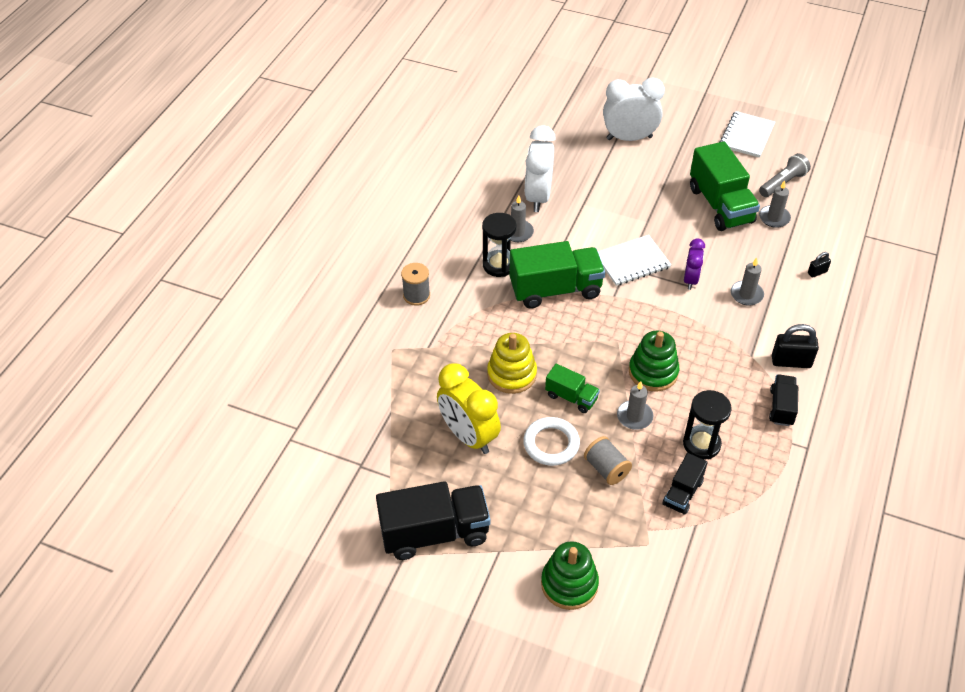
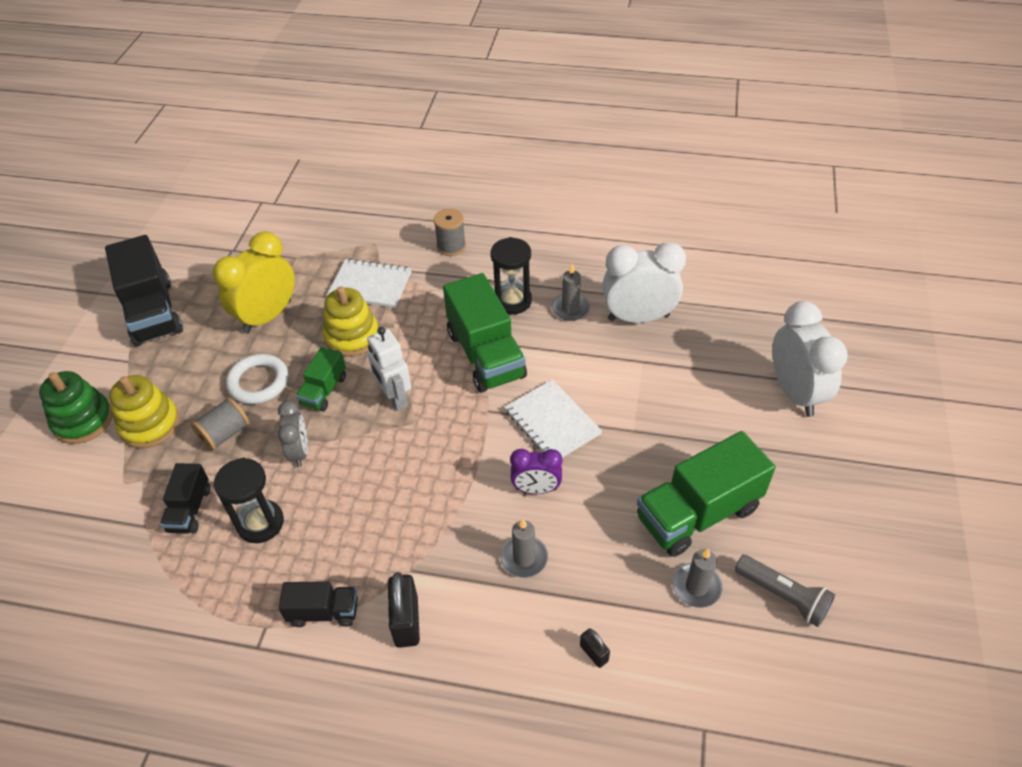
camera: 80 degrees right, 0 degrees up
grey candle [617,381,653,430] -> grey clock [278,401,308,467]
green stacking toy [629,330,679,392] -> none
black truck [662,453,708,515] -> black truck turned 105 degrees counterclockwise [160,463,210,534]
white notebook [719,111,775,158] -> white notebook moved to [327,258,411,308]
none -> yellow stacking toy [109,375,180,448]
none -> white robot [367,327,411,411]

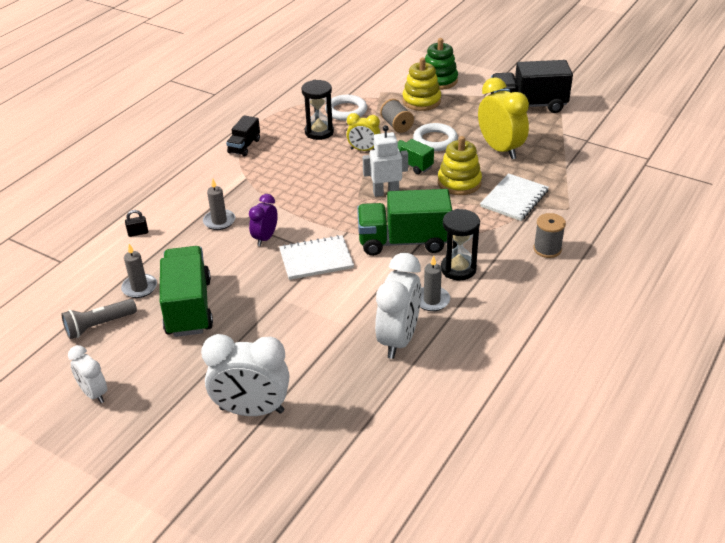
camera: 110 degrees right, 10 degrees down
black truck [160,463,210,534] -> white ring [325,95,367,121]
grey clock [278,401,308,467] -> yellow clock [347,113,381,151]
black padlock [388,572,420,648] -> none
none -> white clock [68,345,107,403]

